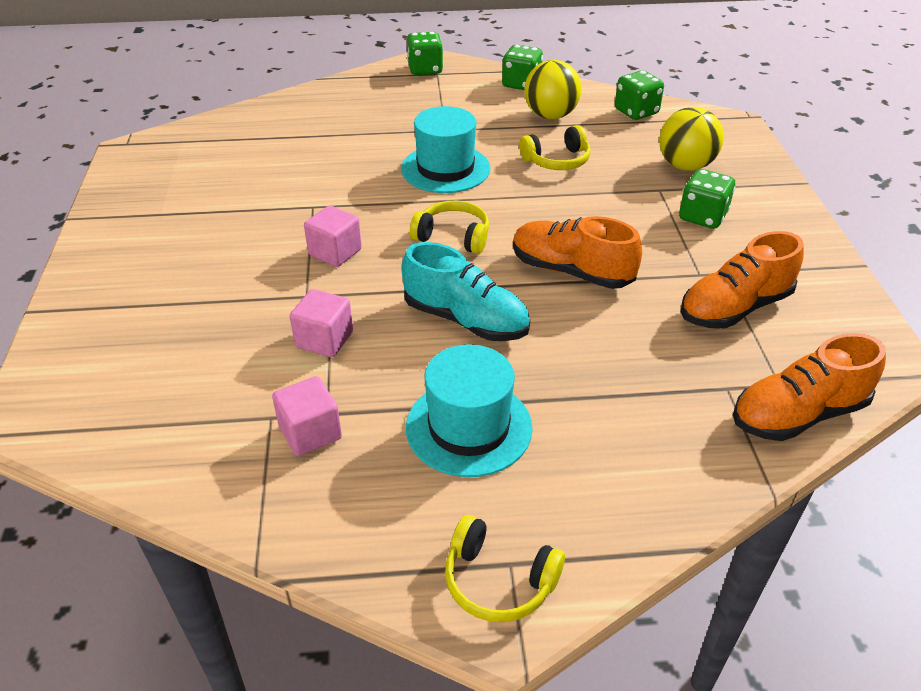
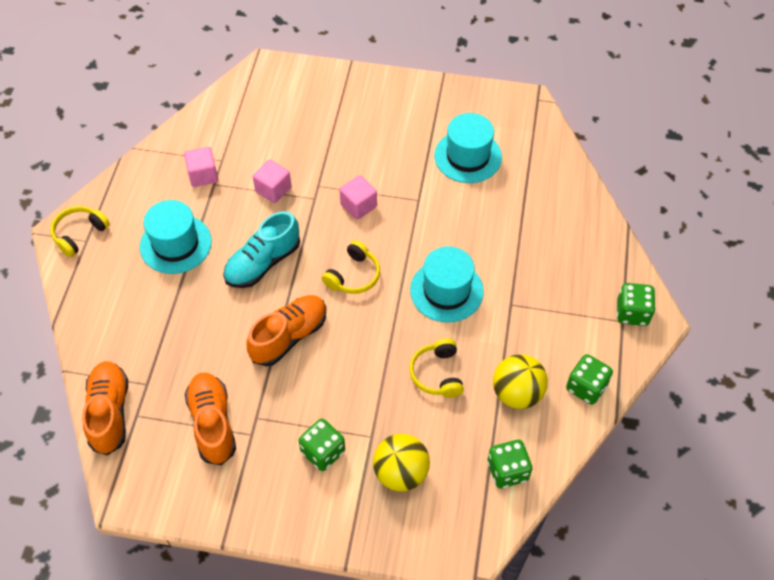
camera: 105 degrees right, 15 degrees up
none -> turquoise hat [434,113,502,183]

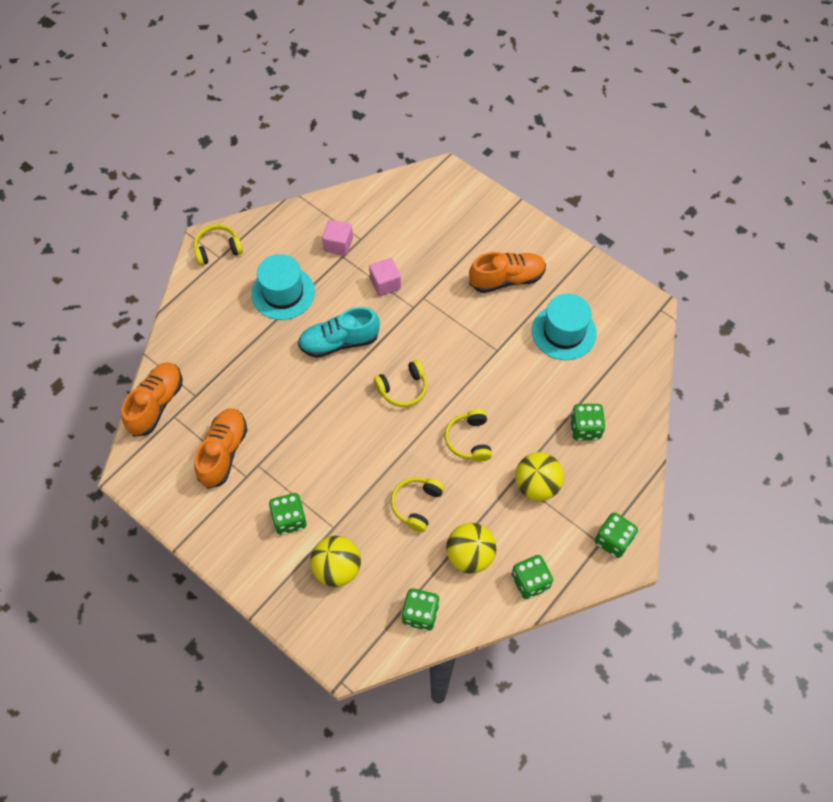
camera: 30 degrees right, 5 degrees up
orange shoe [246,295,326,366] -> orange shoe moved to [469,252,546,293]
pink cube [340,175,377,220] -> none
turquoise hat [410,246,484,322] -> yellow headphones [445,409,492,462]
none -> yellow ball [515,452,564,501]
none -> green dice [570,404,605,441]

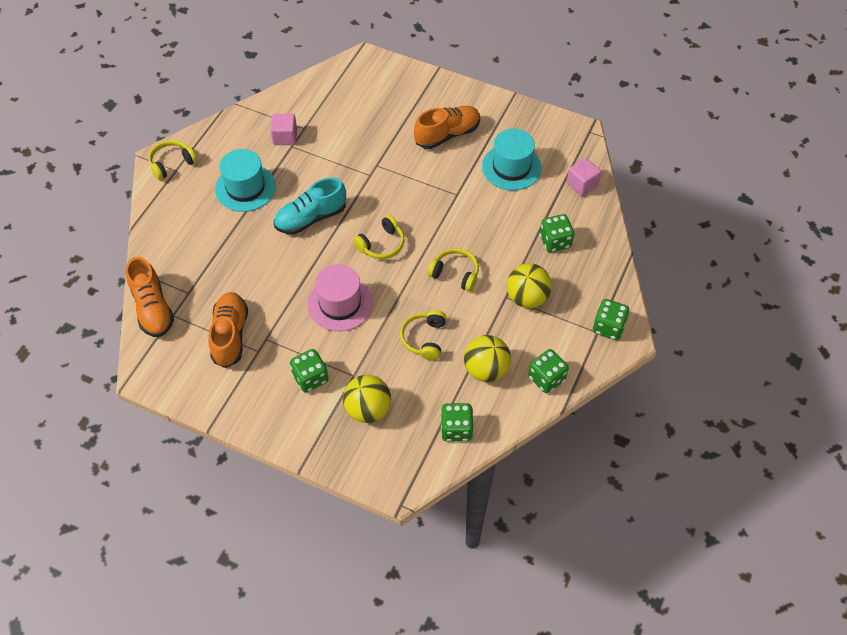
camera: 15 degrees left, 5 degrees down
orange shoe [121,362,182,436] -> orange shoe turned 150 degrees clockwise [126,257,174,337]
pink cube [369,258,401,296] -> pink cube moved to [567,158,601,196]
yellow headphones [445,409,492,462] -> yellow headphones turned 135 degrees clockwise [427,248,479,292]
none -> pink hat [307,264,373,331]

